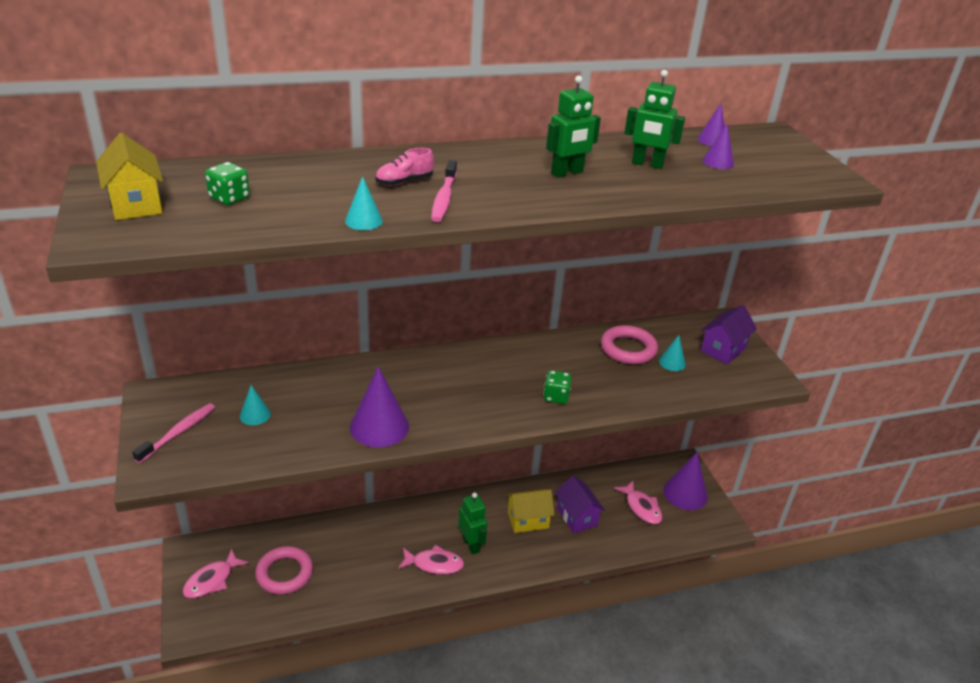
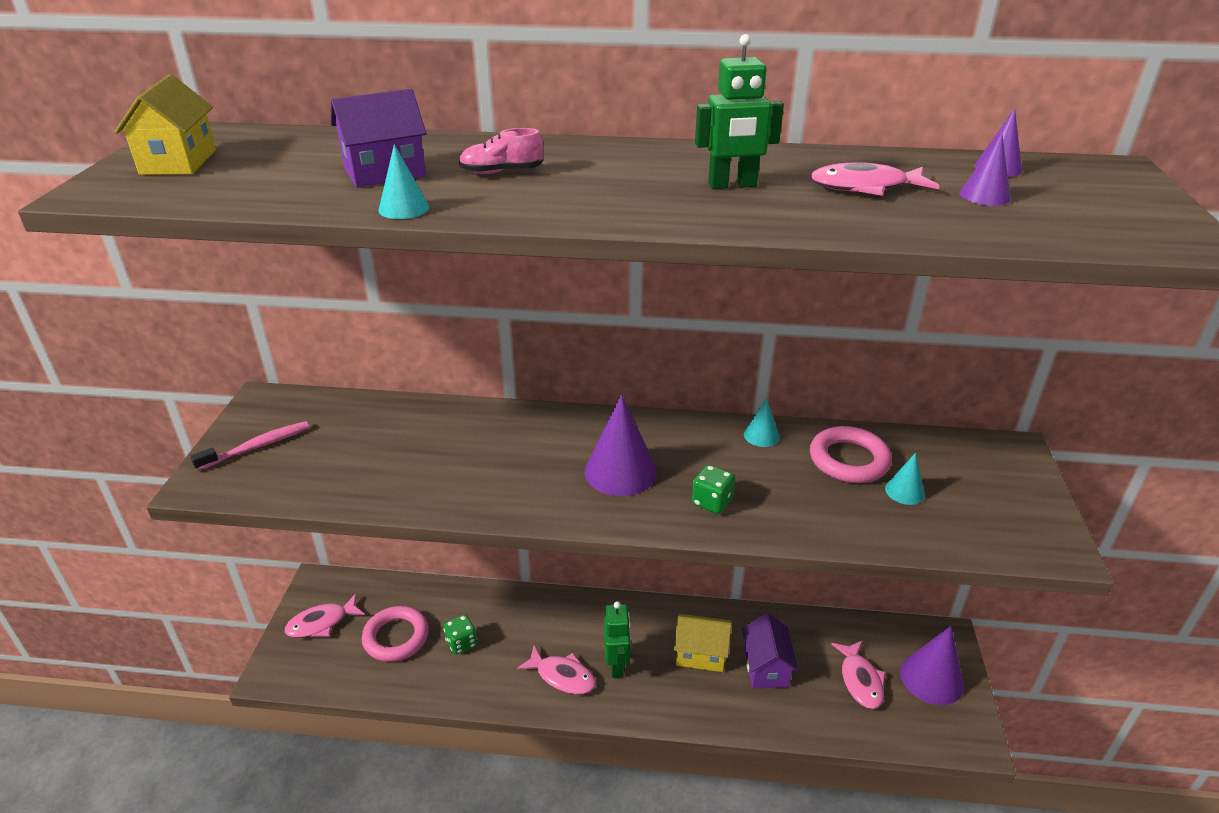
camera: 25 degrees right, 0 degrees up
green dice [205,162,250,205] -> green dice moved to [444,615,477,654]
turquoise cone [240,385,271,425] -> turquoise cone moved to [744,398,779,447]
purple cone [350,366,409,447] -> purple cone moved to [585,394,657,496]
pink toothbrush [431,160,457,222] -> none
green robot [624,70,685,169] -> pink fish [811,162,940,196]
purple house [701,305,757,364] -> purple house moved to [331,89,427,187]

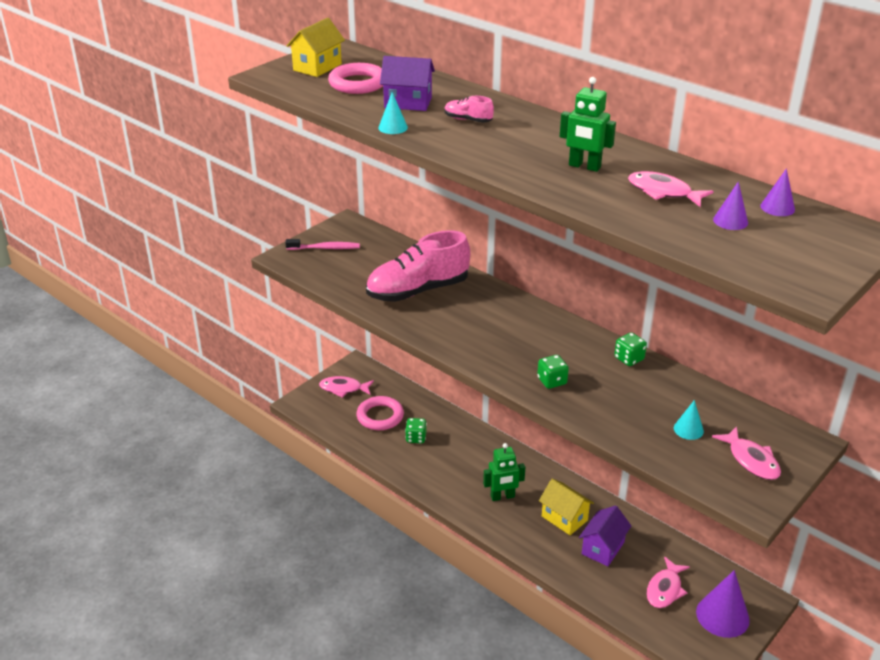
camera: 35 degrees right, 0 degrees up
pink fish [517,646,596,695] -> pink fish moved to [712,426,781,480]
purple cone [585,394,657,496] -> none
green robot [604,601,631,678] -> green robot turned 45 degrees clockwise [483,443,525,501]
turquoise cone [744,398,779,447] -> green dice [614,332,647,366]
pink ring [810,426,892,483] -> pink ring moved to [328,63,383,94]
none -> pink shoe [366,230,470,302]

